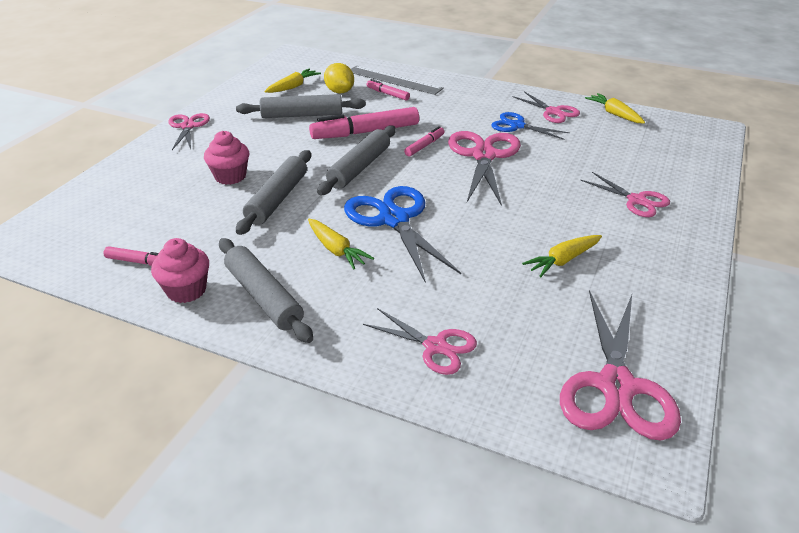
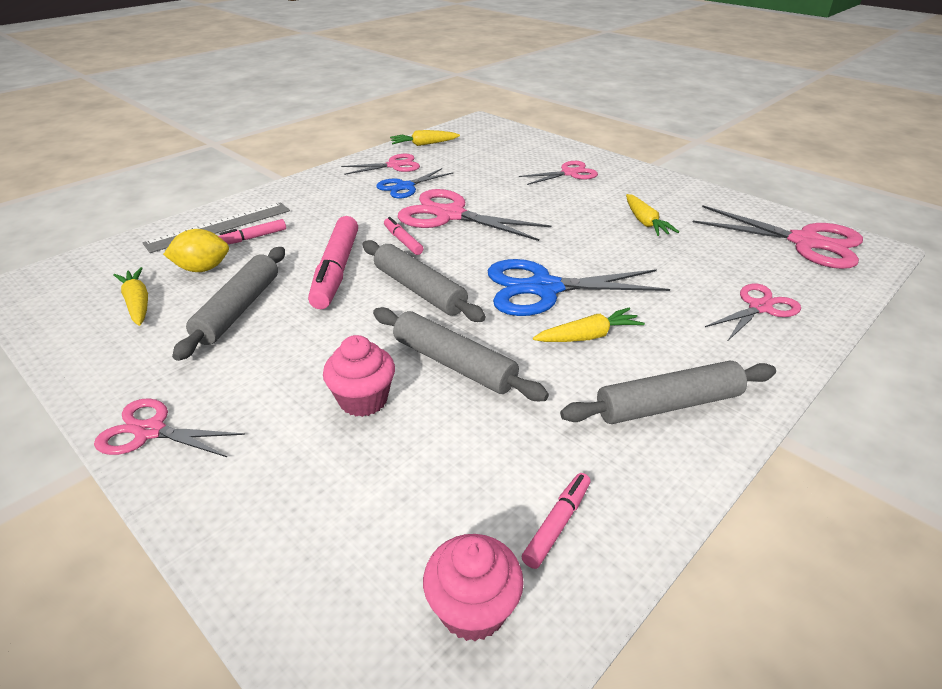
camera: 70 degrees left, 0 degrees up
pink cupcake [151,238,209,303] -> pink cupcake moved to [423,534,524,641]

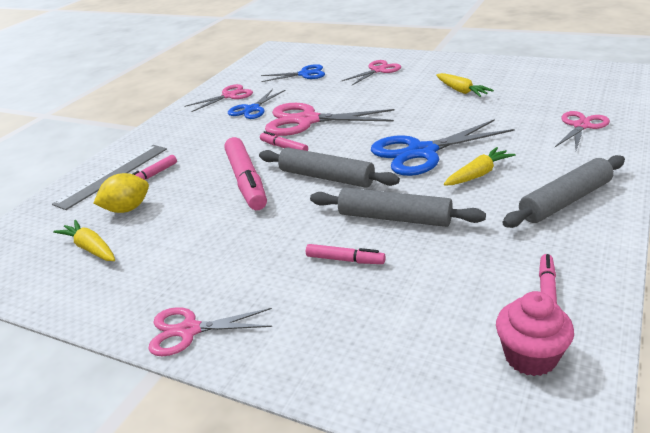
camera: 15 degrees left, 5 degrees down
grey rolling pin [172,247,285,361] -> none
pink cupcake [323,335,395,417] -> pink marker [306,244,386,264]
yellow carrot [390,130,460,146] -> none
pink scissors [693,205,863,269] -> none
none -> blue scissors [261,64,325,82]

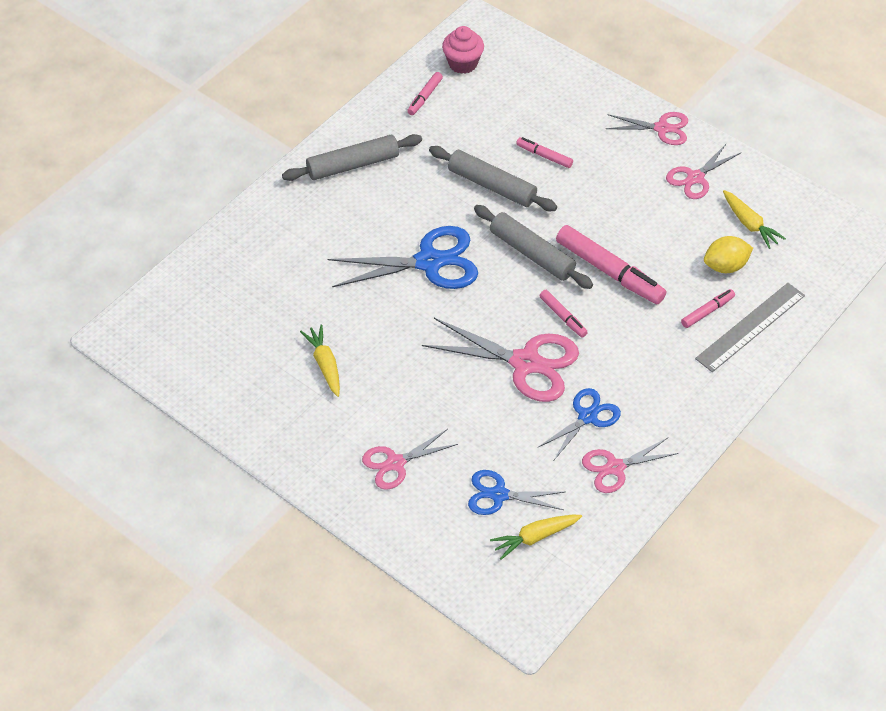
camera: 170 degrees left, 20 degrees up
pink marker [224,137,267,210] -> pink marker turned 135 degrees clockwise [556,225,666,304]
yellow carrot [444,147,516,185] -> yellow carrot moved to [490,515,582,560]
pink scissors [555,111,610,150] -> pink scissors moved to [666,143,740,199]

